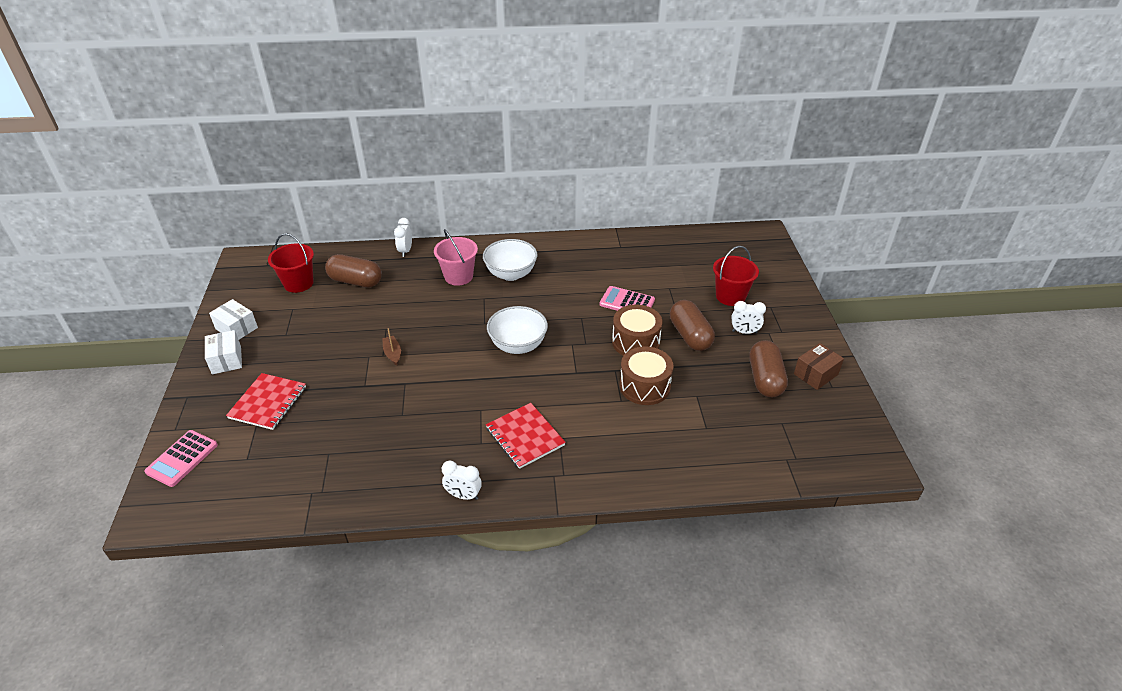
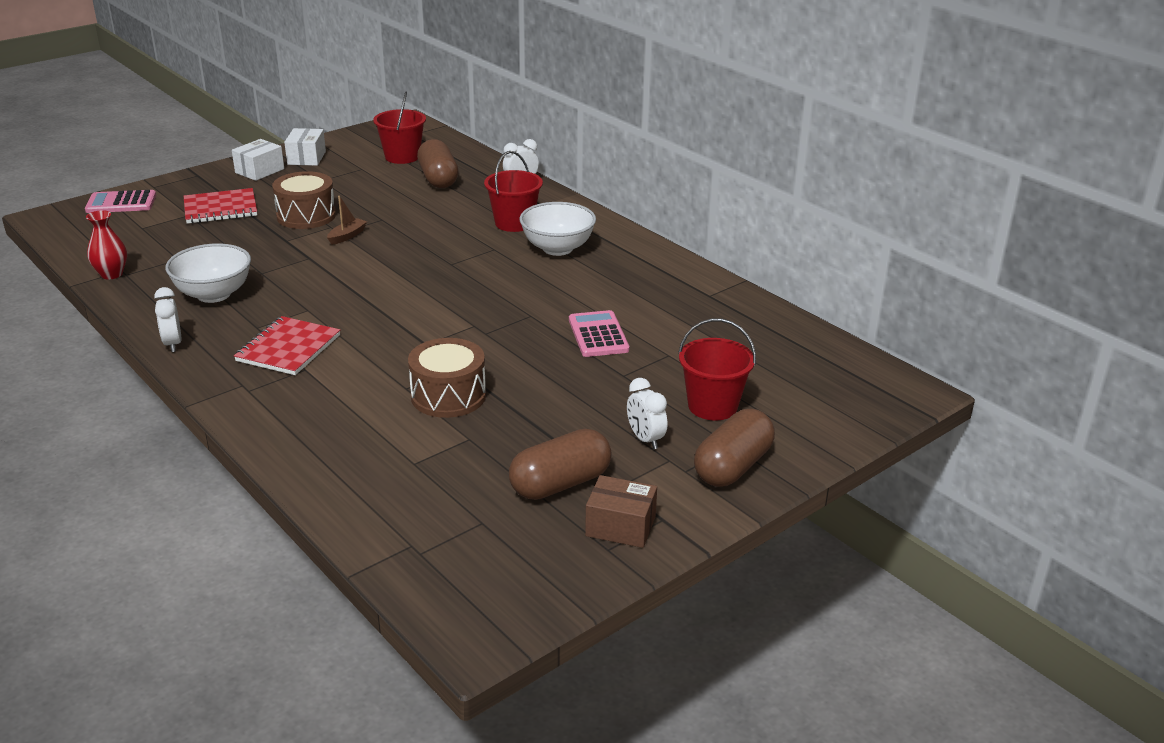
camera: 55 degrees right, 10 degrees down
pink bucket [434,229,478,286] -> red bucket [484,151,543,232]
white bowl [487,306,548,354] -> white bowl moved to [165,243,251,303]
brown drum [612,304,662,356] -> brown drum moved to [272,171,336,229]
brown capsule [670,300,715,351] -> brown capsule moved to [694,409,775,487]
none -> red vase [86,210,127,279]

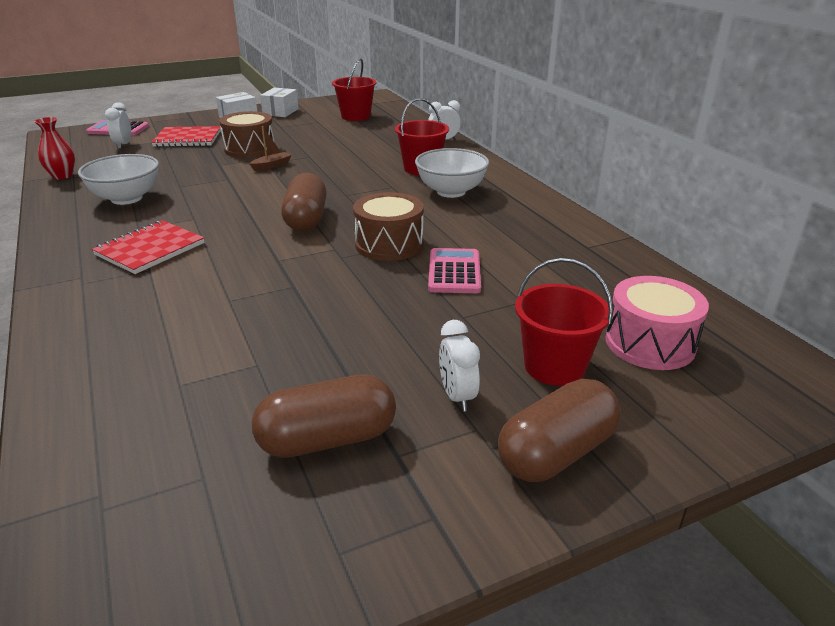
camera: 15 degrees right, 0 degrees up
white clock [154,287,181,352] -> white clock moved to [105,102,131,149]
brown drum [408,338,486,418] -> brown drum moved to [353,192,424,261]
brown capsule [417,139,459,188] -> brown capsule moved to [281,173,327,231]
brown box [585,475,657,548] -> none
none -> pink drum [605,276,709,370]

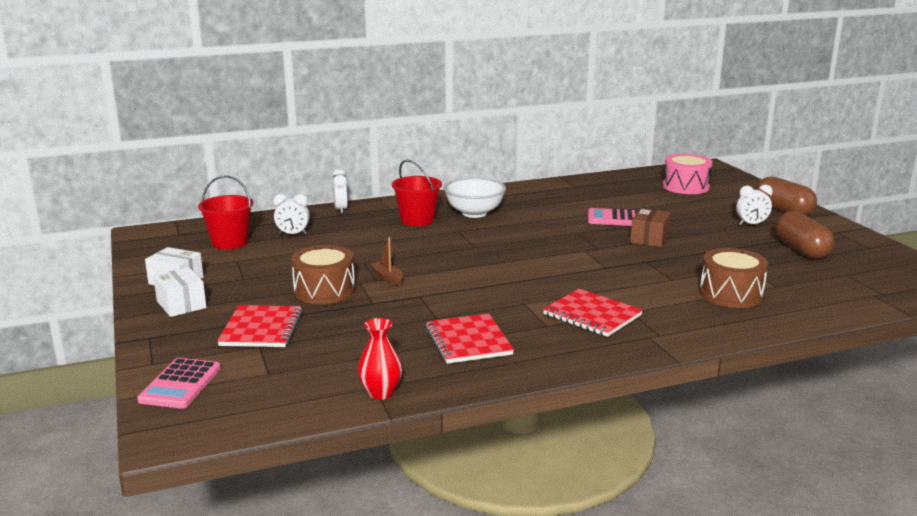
camera: 85 degrees left, 10 degrees down
white bowl [78,154,159,205] -> red notebook [426,314,514,364]
white clock [105,102,131,149] -> white clock moved to [273,194,310,235]
brown capsule [281,173,327,231] -> none
brown drum [353,192,424,261] -> brown drum moved to [700,248,768,308]
red bucket [515,258,613,386] -> none
none -> brown box [630,208,671,247]

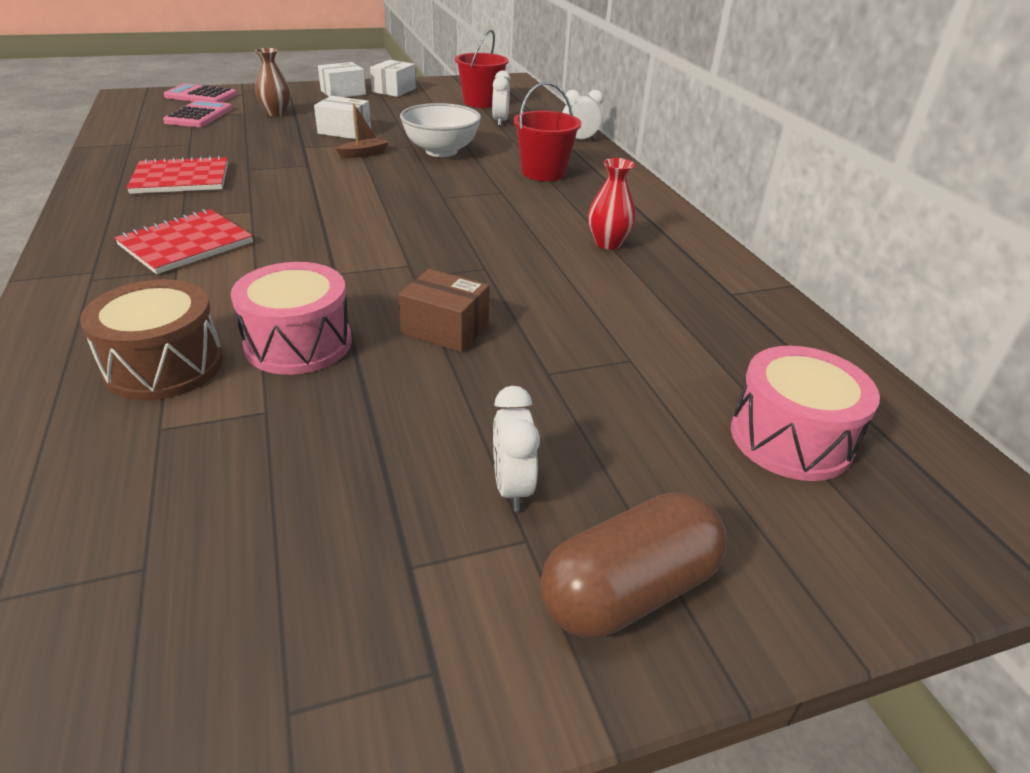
camera: 90 degrees right, 15 degrees up
red notebook [217,305,303,347] -> brown vase [255,48,291,116]
brown drum [291,245,355,304] -> white box [314,96,371,139]
red vase [358,318,402,400] -> red vase moved to [588,158,636,250]
white bowl [444,178,506,218] -> white bowl moved to [400,103,481,157]
pink calculator [588,208,639,226] -> pink calculator moved to [163,100,232,127]
brown capsule [776,211,835,259] -> none
none -> pink drum [231,262,352,375]

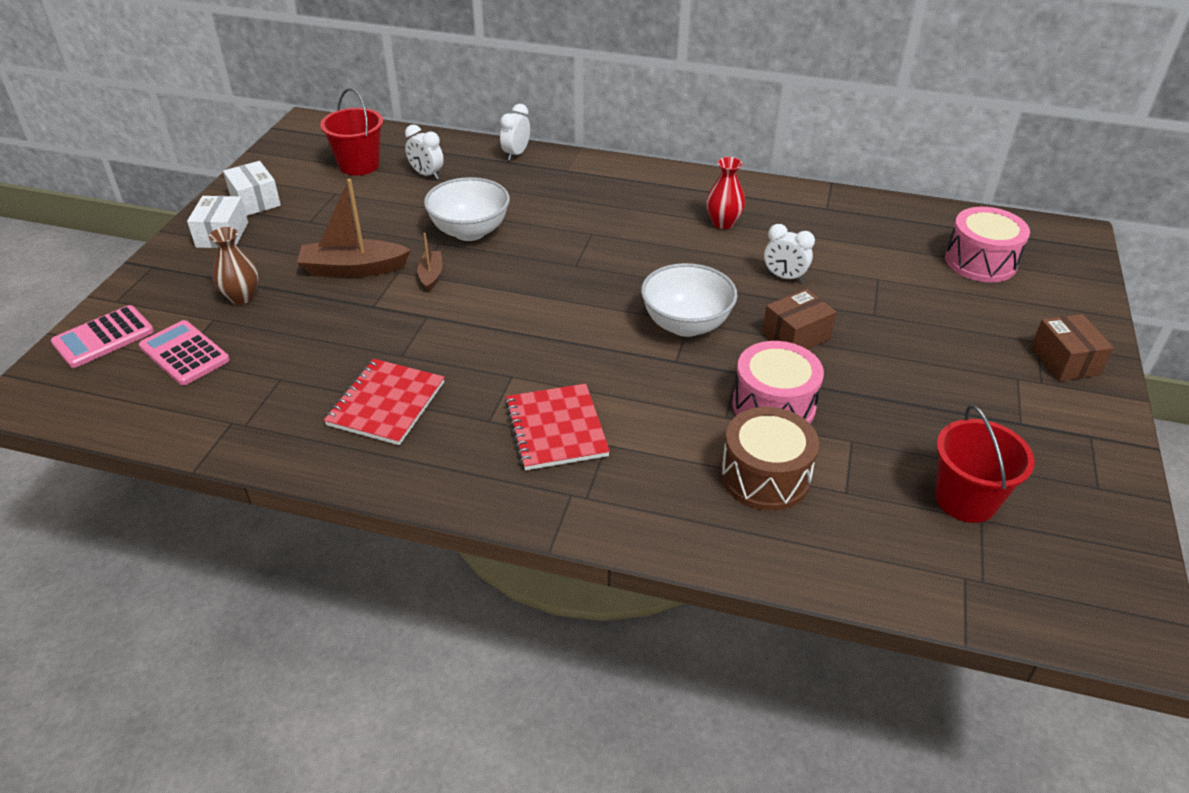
camera: 55 degrees left, 5 degrees up
white box [314,96,371,139] -> brown boat [297,179,411,277]
white clock [493,386,540,512] -> white clock moved to [764,224,815,282]
red bucket [513,82,581,181] -> red bucket moved to [935,405,1035,523]
brown capsule [540,492,727,638] -> brown box [1031,314,1114,381]
none -> white bowl [641,263,737,337]

